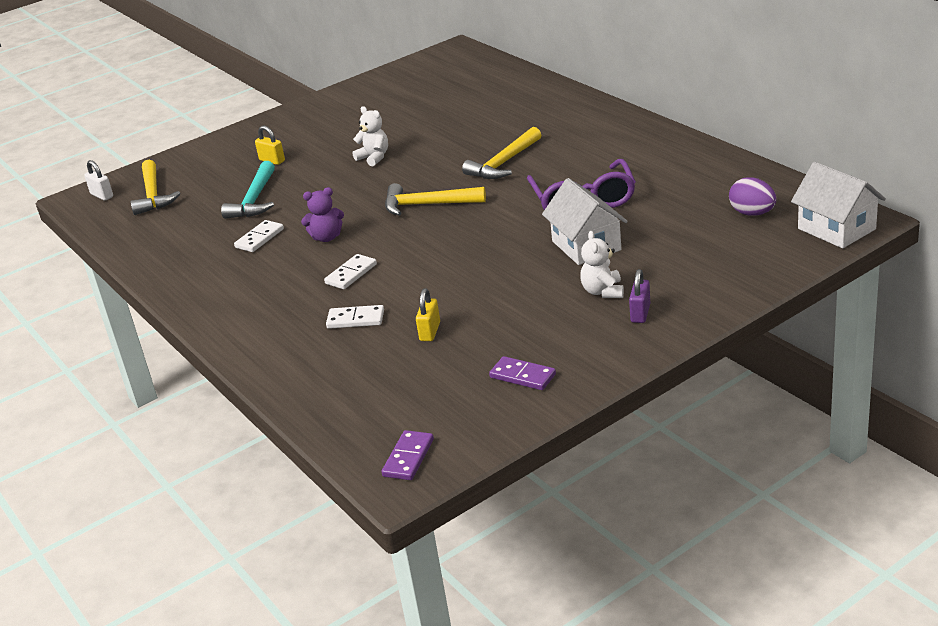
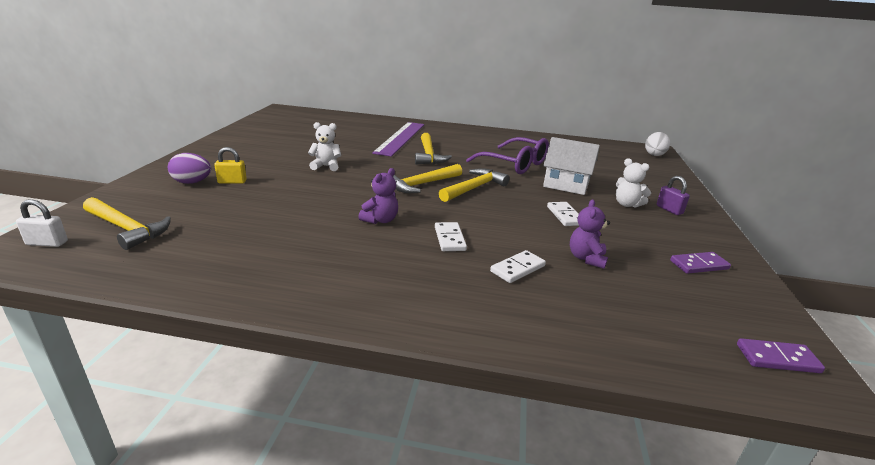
camera: 50 degrees left, 5 degrees down
turquoise hammer [221,161,275,219] -> none
white domino [234,220,284,252] -> white domino moved to [547,202,579,226]
purple domino [382,430,434,480] -> purple domino turned 60 degrees counterclockwise [737,338,825,373]
yellow padlock [416,289,440,341] -> purple teddy bear [570,199,610,269]
purple egg [729,177,777,215] -> purple egg moved to [168,153,211,184]
white house [791,162,886,248] -> white egg [645,132,670,156]
none -> purple ruler [372,122,424,157]
none -> yellow hammer [439,168,510,202]

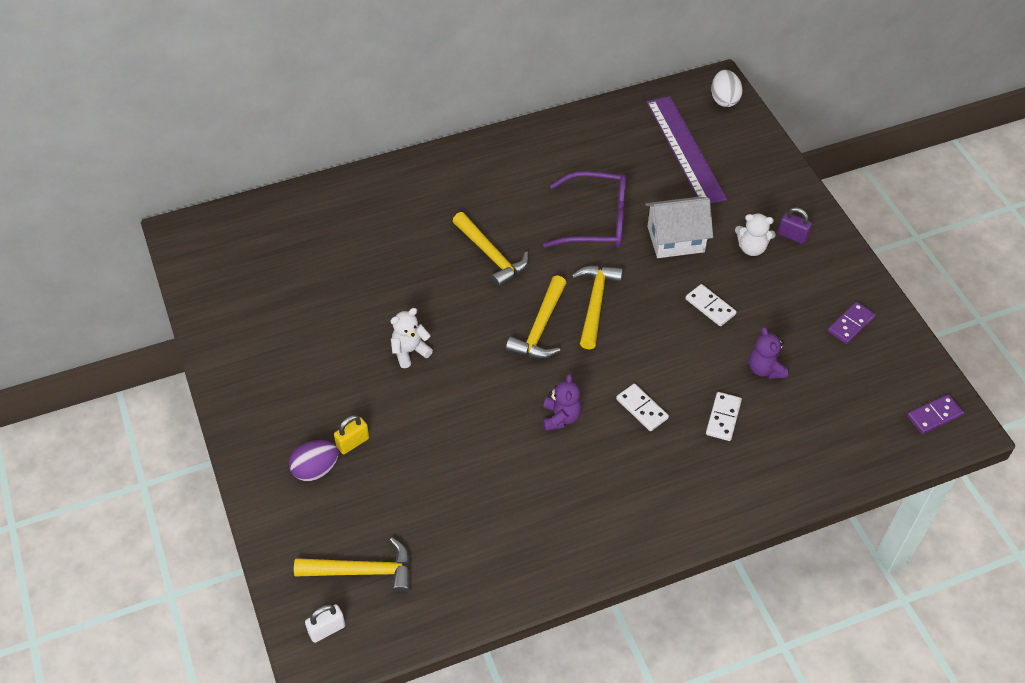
camera: 30 degrees left, 25 degrees up
purple ruler [372,122,424,157] -> purple ruler moved to [647,96,727,204]

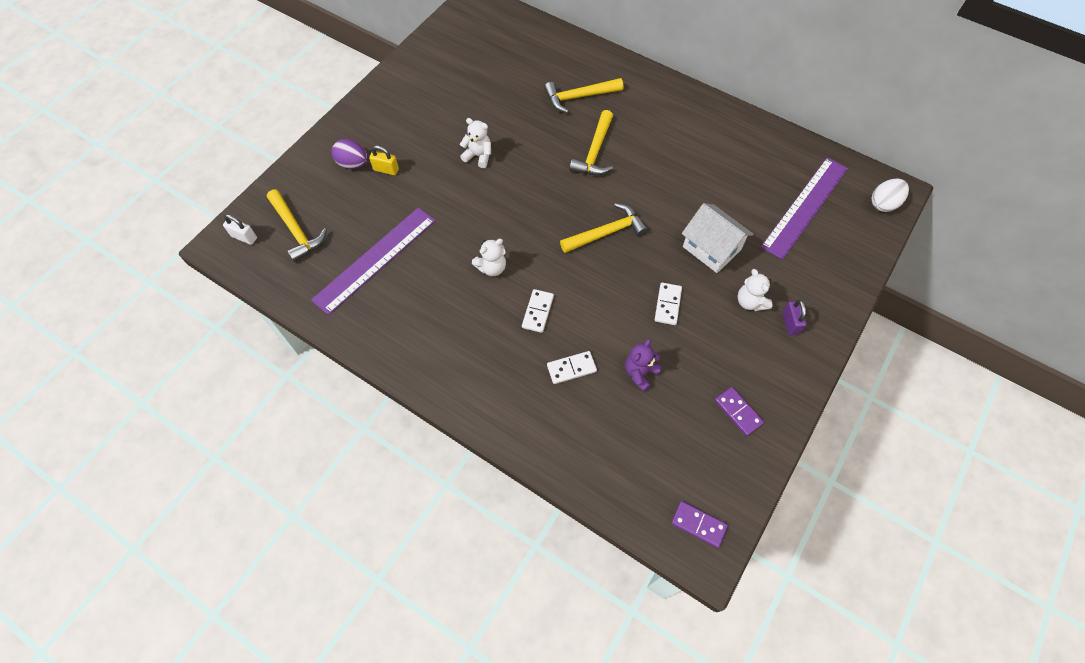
camera: 55 degrees right, 10 degrees up
yellow hammer [506,275,567,359] -> yellow hammer moved to [544,78,623,113]
purple glasses [543,171,626,248] -> none
purple teddy bear [543,374,582,431] -> white teddy bear [472,239,506,276]
purple domino [828,302,876,344] -> purple domino turned 45 degrees clockwise [715,387,764,436]
none -> purple ruler [311,207,436,315]

